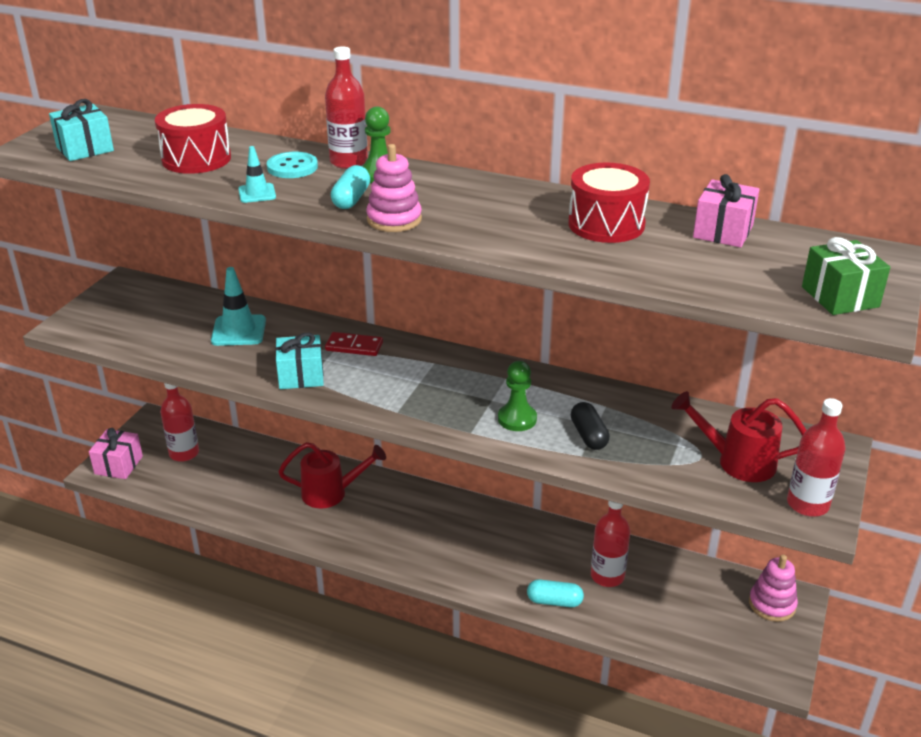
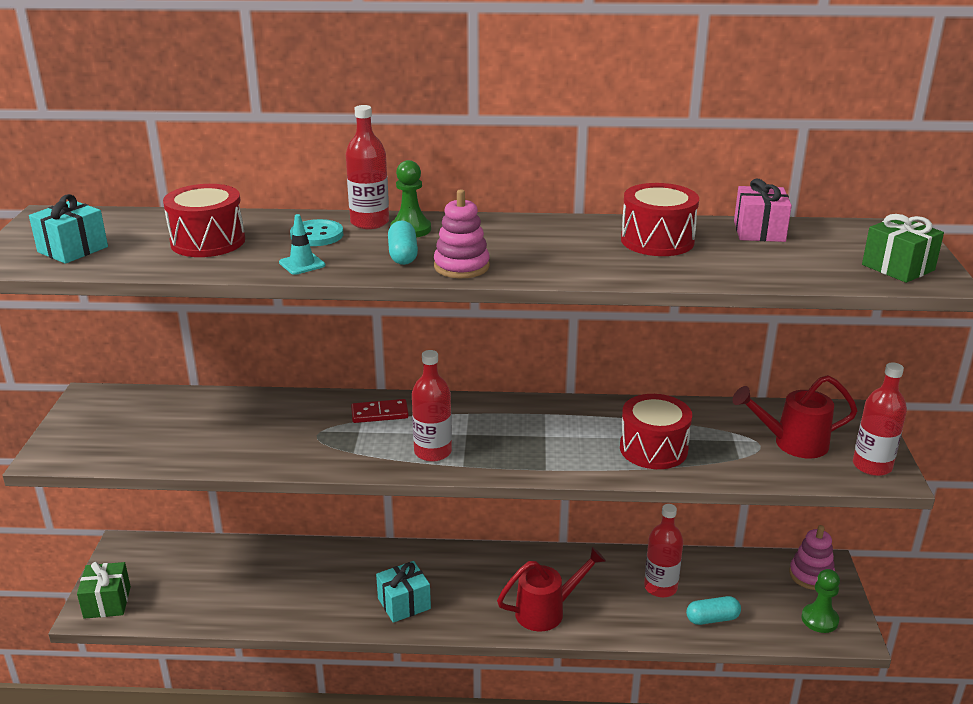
camera: 20 degrees left, 5 degrees down
pink gift [89,428,143,479] -> green gift [77,562,131,619]
red bottle [160,383,199,462] -> red bottle moved to [412,350,452,462]
turquoise traffic cone [211,267,266,346] -> none
turquoise gift [275,333,324,389] -> turquoise gift moved to [376,561,431,623]
red watering can [278,442,386,508] -> red watering can moved to [497,547,606,632]
green pawn [498,361,537,431] -> green pawn moved to [801,569,840,633]
turquoise capsule [527,580,584,607] -> turquoise capsule moved to [686,596,741,625]
black capsule [571,402,610,450] -> red drum [620,394,692,469]

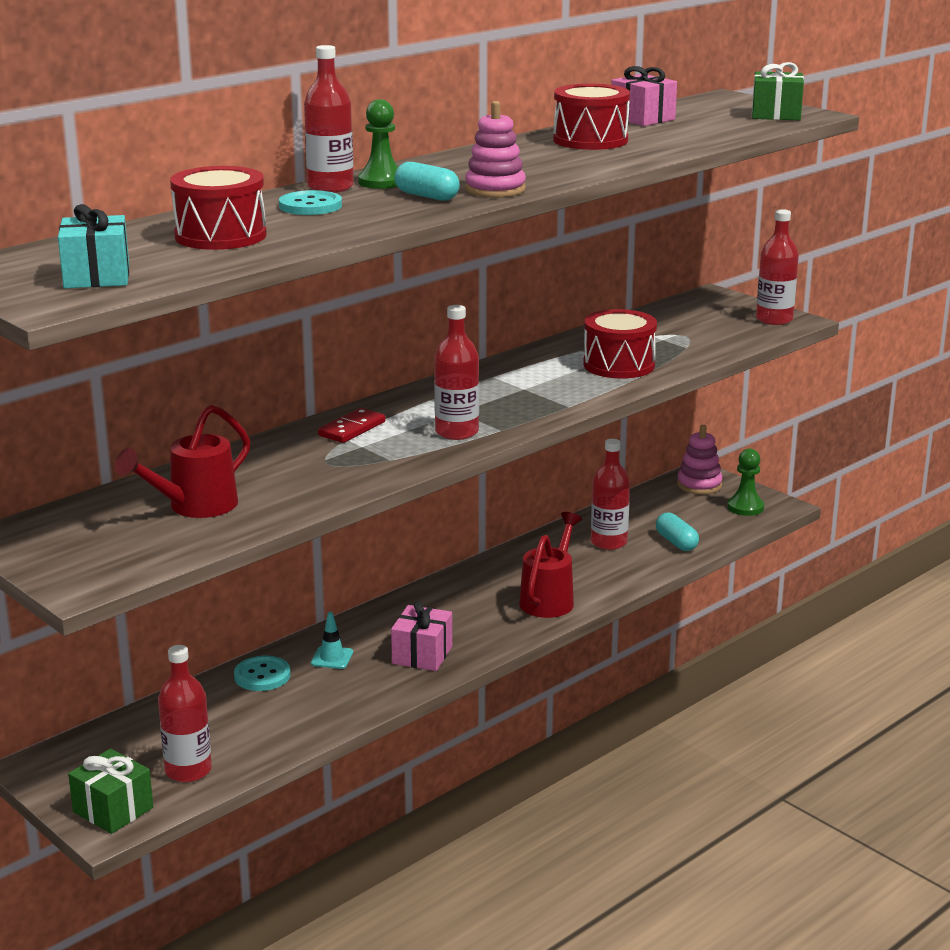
camera: 45 degrees left, 5 degrees down
turquoise traffic cone [279,214,325,275] -> turquoise traffic cone moved to [311,612,353,669]
turquoise gift [376,561,431,623] -> pink gift [391,601,452,671]
turquoise capsule [686,596,741,625] -> turquoise capsule turned 60 degrees counterclockwise [656,512,699,551]
red watering can [732,375,858,458] -> red watering can moved to [115,405,251,518]
none -> red bottle [158,645,212,782]
none -> turquoise button [234,656,291,691]

